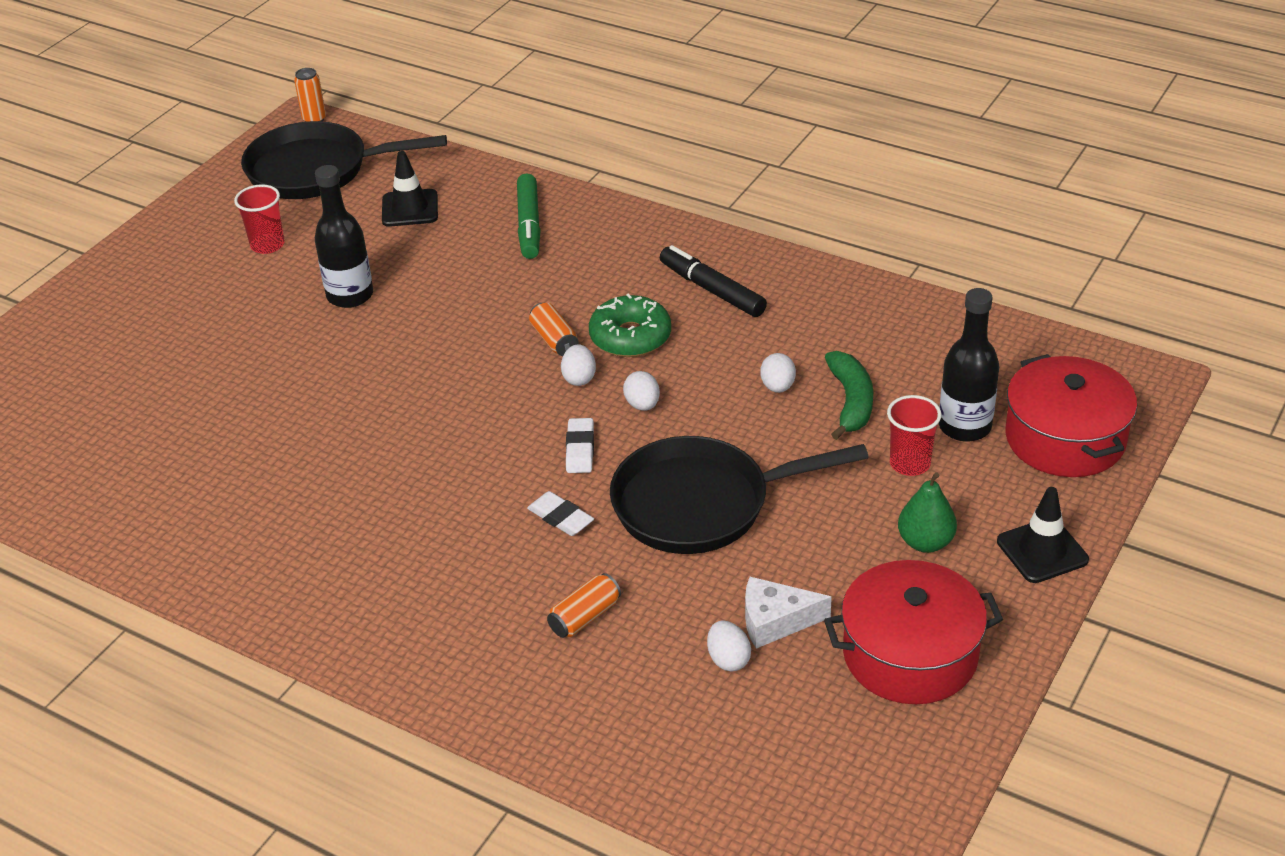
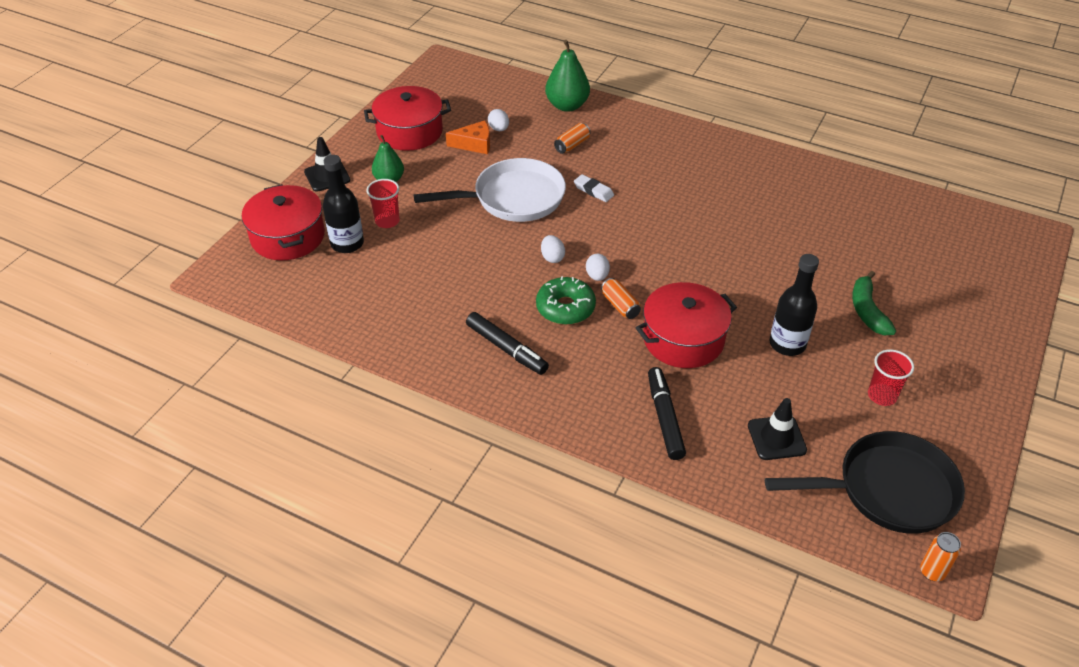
camera: 175 degrees right, 5 degrees up
green marker [517,173,541,259] -> black marker [648,367,686,460]
white eraser [566,418,594,473] -> none
black pan [610,436,869,554] -> white pan [414,158,566,222]
white cheese [745,577,832,649] -> orange cheese [446,120,490,154]
white egg [760,353,796,393] -> none
green banana [825,351,873,440] -> green banana moved to [852,271,896,335]
none -> green pear [545,40,590,112]
none -> red pot [636,282,737,368]

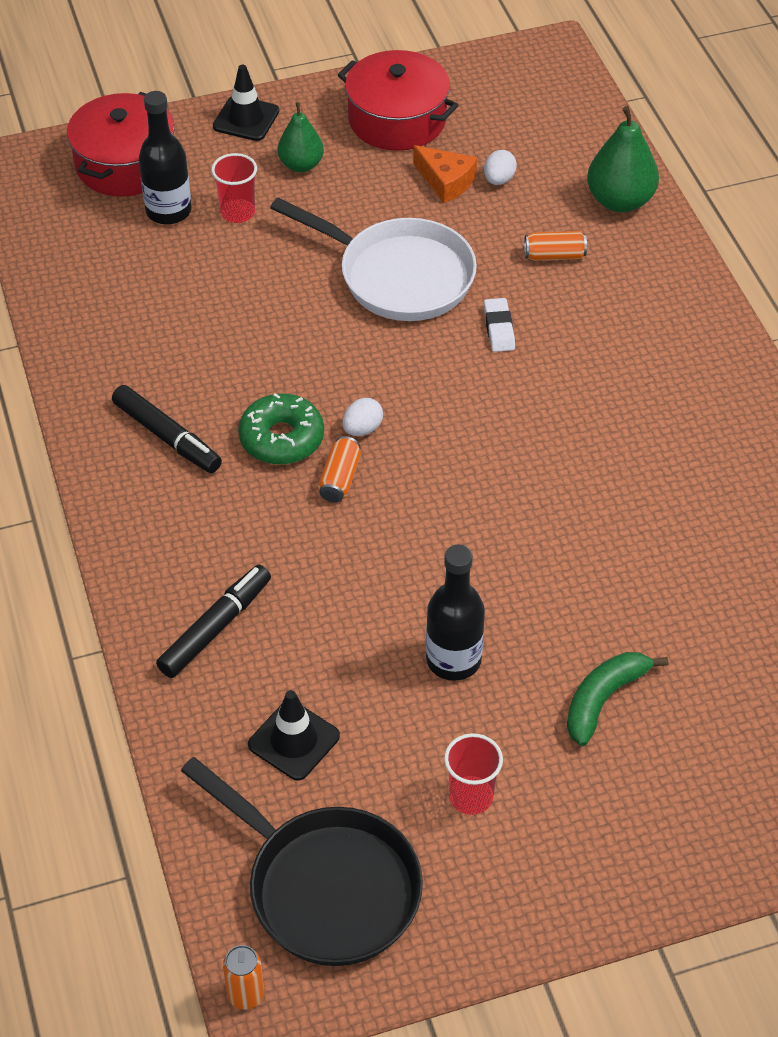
camera: 45 degrees right, 5 degrees up
black marker [466,312,549,375] -> black marker turned 45 degrees counterclockwise [112,385,222,473]
white egg [541,235,565,263] -> none
red pot [636,282,737,368] -> none

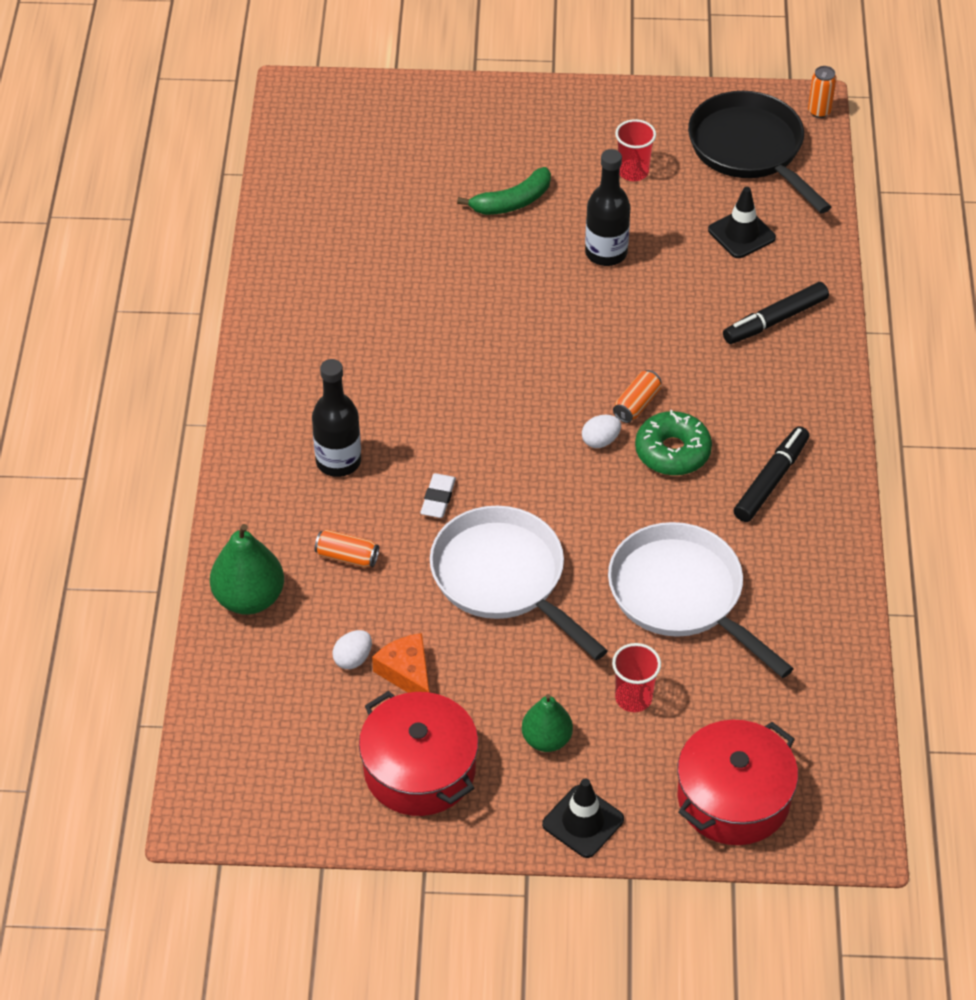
camera: 160 degrees left, 0 degrees up
black marker [112,385,222,473] -> black marker turned 60 degrees clockwise [734,426,809,522]
black bottle [139,91,191,225] -> black bottle moved to [312,359,361,477]
none -> white pan [608,522,794,678]

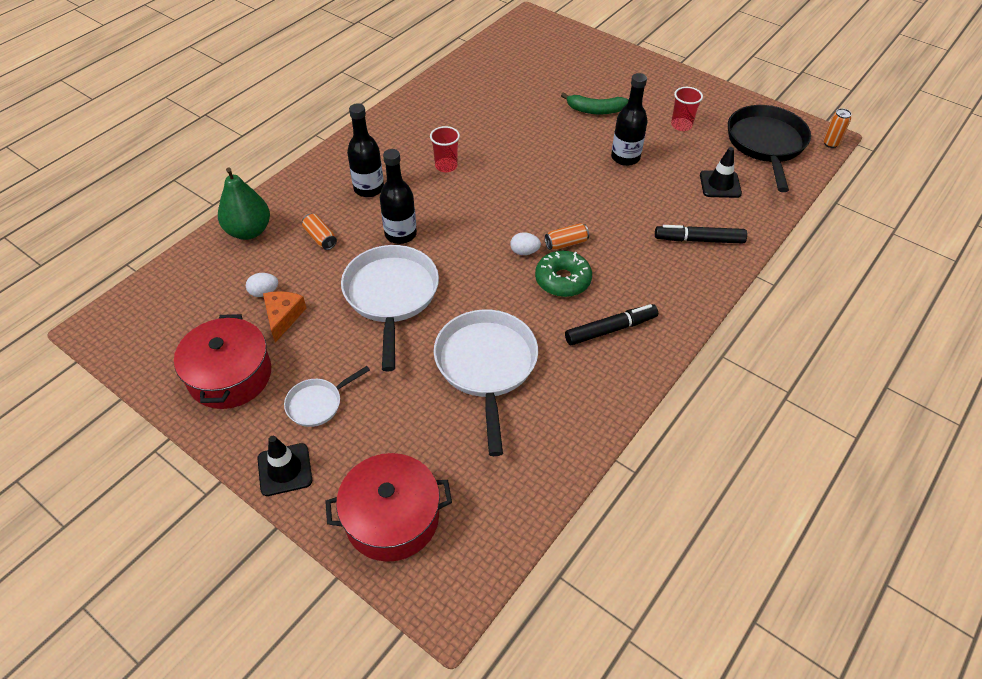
camera: 35 degrees right, 0 degrees up
white eraser [420,473,456,518] -> black bottle [380,149,417,244]
green pear [522,694,573,752] -> white pan [284,366,370,427]
red cup [612,643,661,712] -> red cup moved to [430,126,460,172]

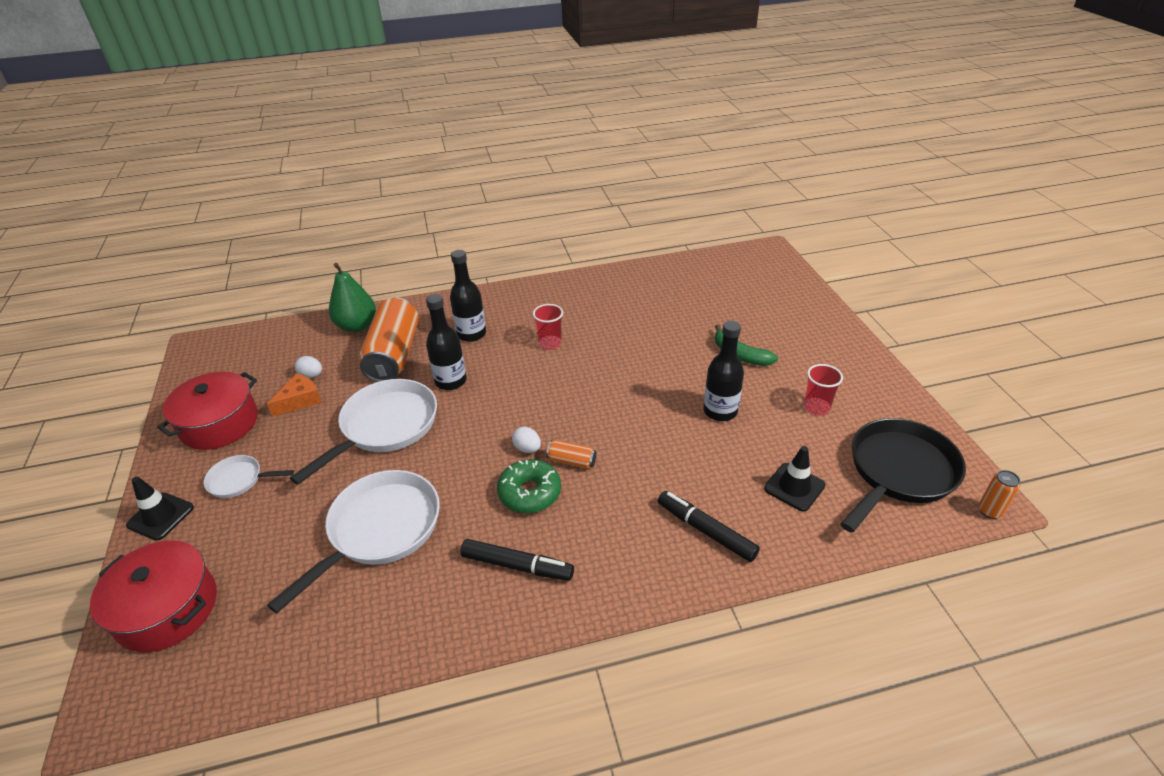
camera: 40 degrees right, 10 degrees down
orange can [302,214,337,250] -> orange can [359,297,419,382], size x2.36

